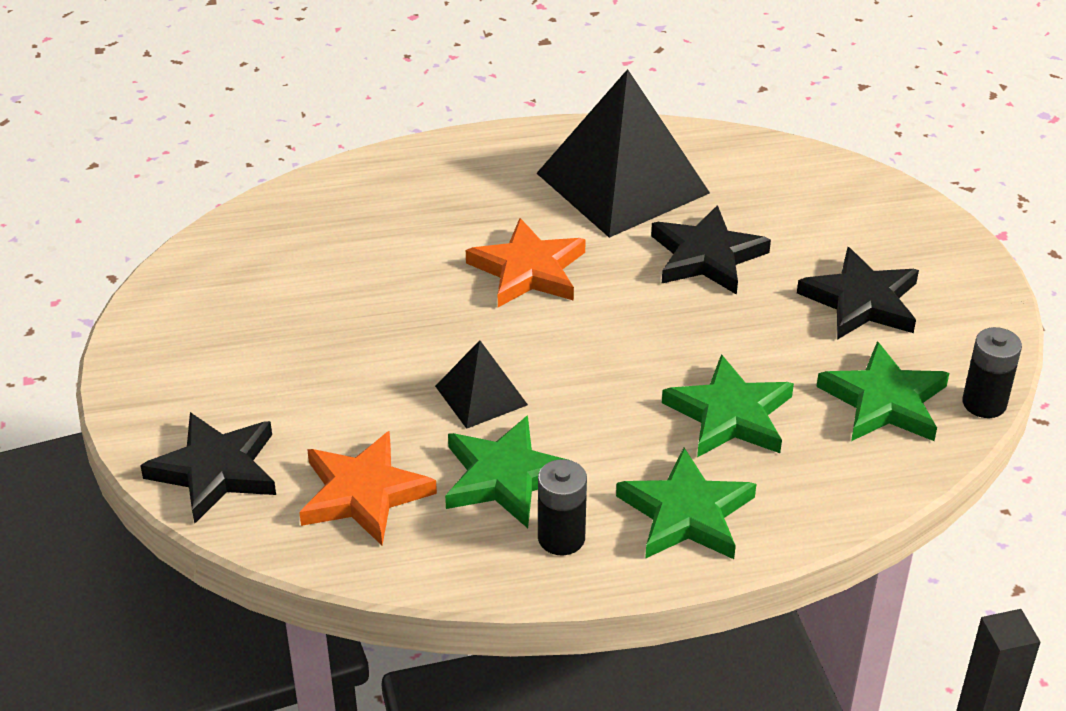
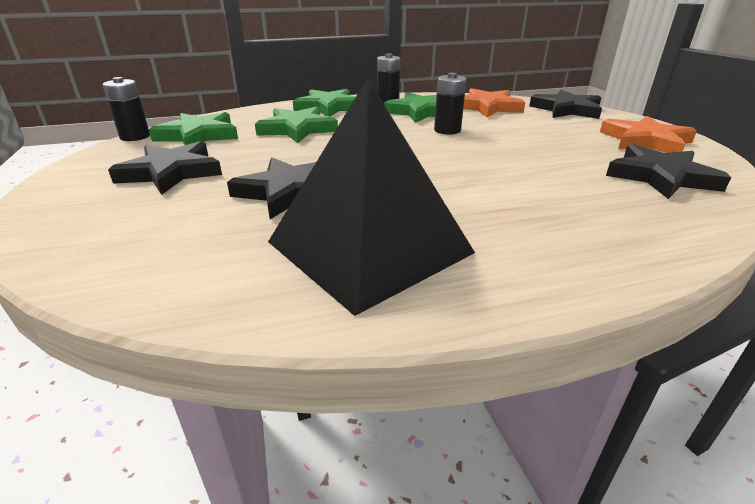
camera: 175 degrees right, 10 degrees down
black pyramid [435,340,528,429] -> black battery [434,73,466,135]
orange star [466,218,586,307] -> orange star moved to [600,116,697,153]
none -> black star [606,144,731,199]

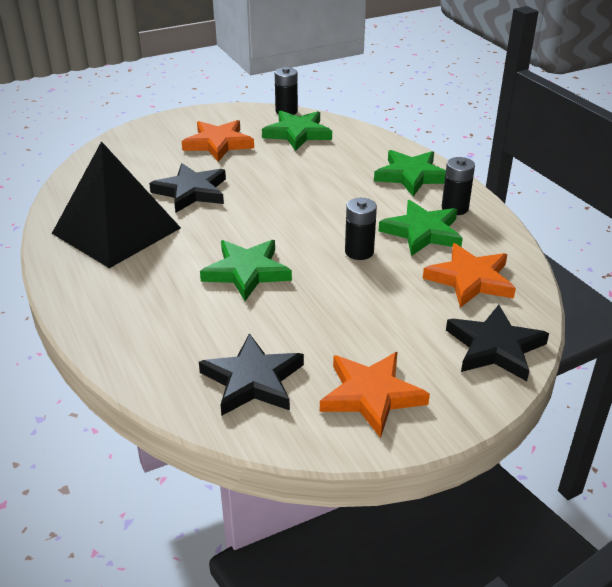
camera: 80 degrees right, 5 degrees up
black star [108,141,222,195] -> orange star [182,120,254,162]
green star [255,107,338,143] -> green star moved to [200,240,292,301]

